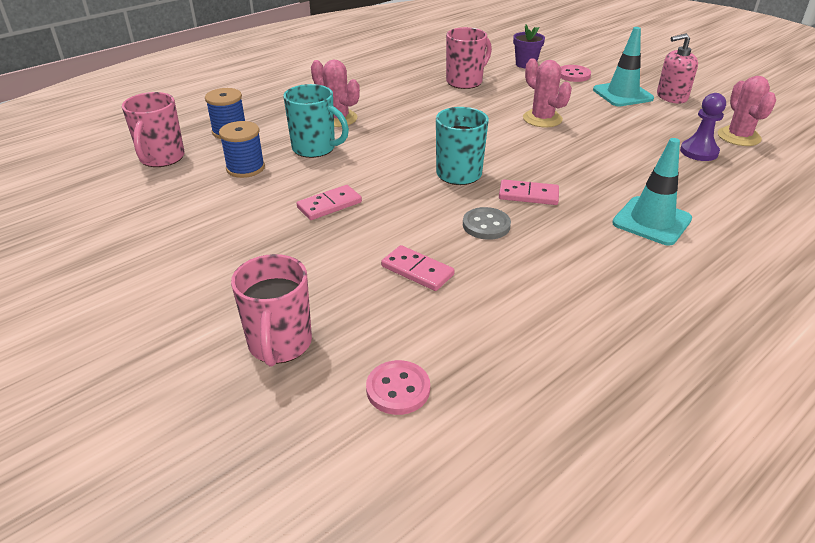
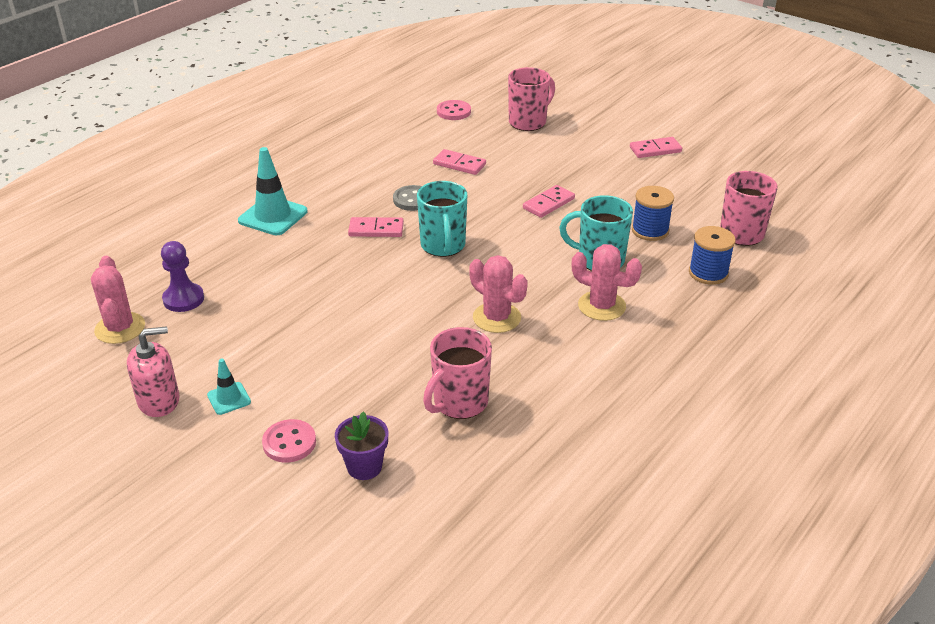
camera: 170 degrees right, 0 degrees up
pink mug [231,254,312,366] -> pink mug turned 60 degrees clockwise [508,67,555,131]
pink cactus [523,58,572,127] -> pink cactus moved to [469,255,528,333]
turquoise traffic cone [593,27,654,106] -> turquoise traffic cone [207,359,251,415], size x0.54
none -> pink domino [630,137,682,158]

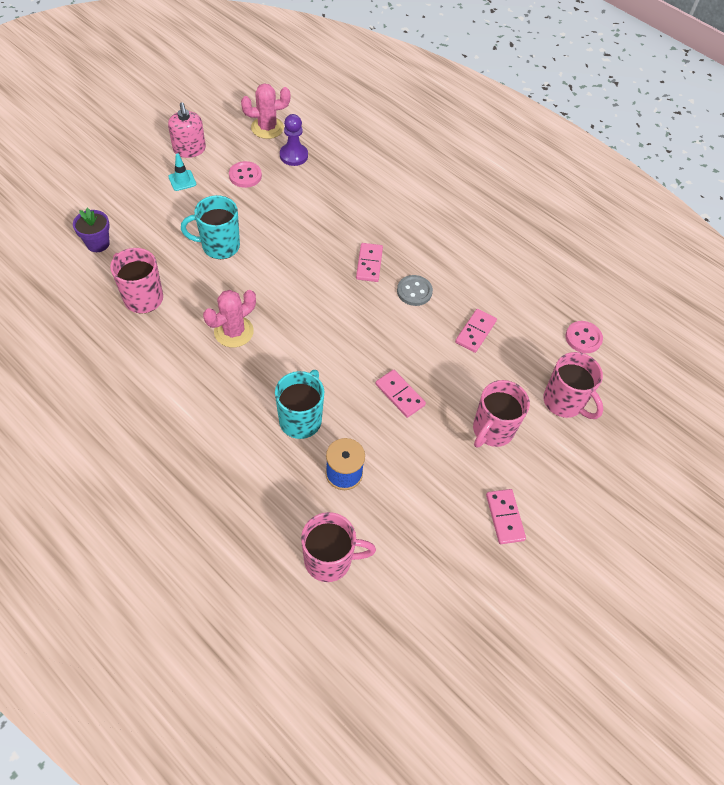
camera: 90 degrees right, 20 degrees up
turquoise traffic cone [238,147,308,235] -> none
pink button [262,419,316,463] -> pink button moved to [229,161,262,188]
turquoise mug [417,181,467,257] -> turquoise mug moved to [181,195,240,259]
pink cactus [572,244,642,321] -> none
blue spool [689,226,736,285] -> none
none -> pink mug [473,380,530,447]

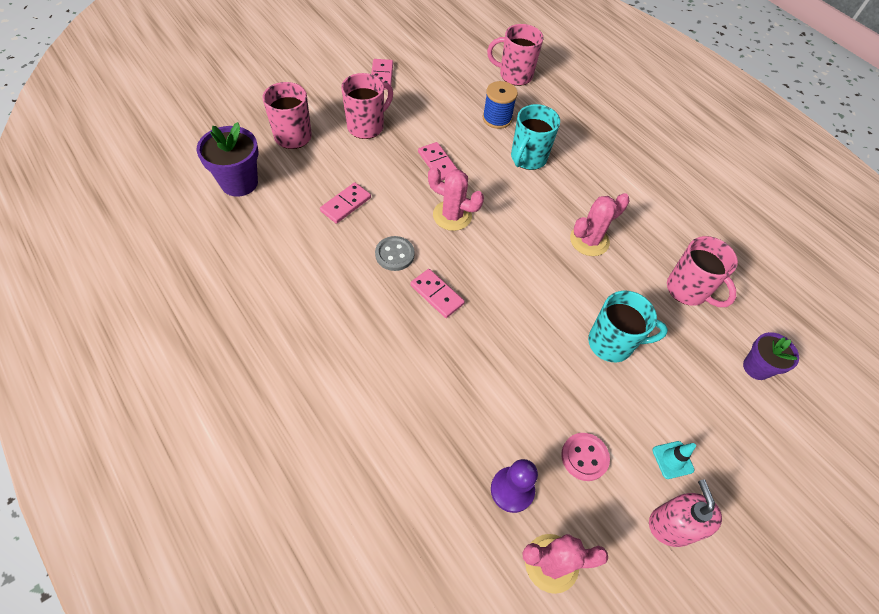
camera: 170 degrees left, 0 degrees up
pink domino [356,243,383,282] -> pink domino turned 60 degrees counterclockwise [410,269,465,318]
pink button [566,321,603,353] -> purple flower pot [197,122,259,197]
none -> pink cactus [428,167,484,231]

